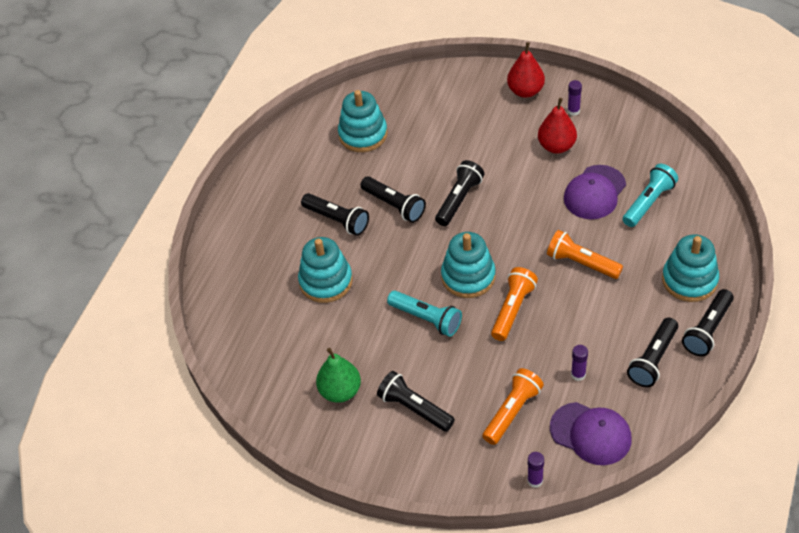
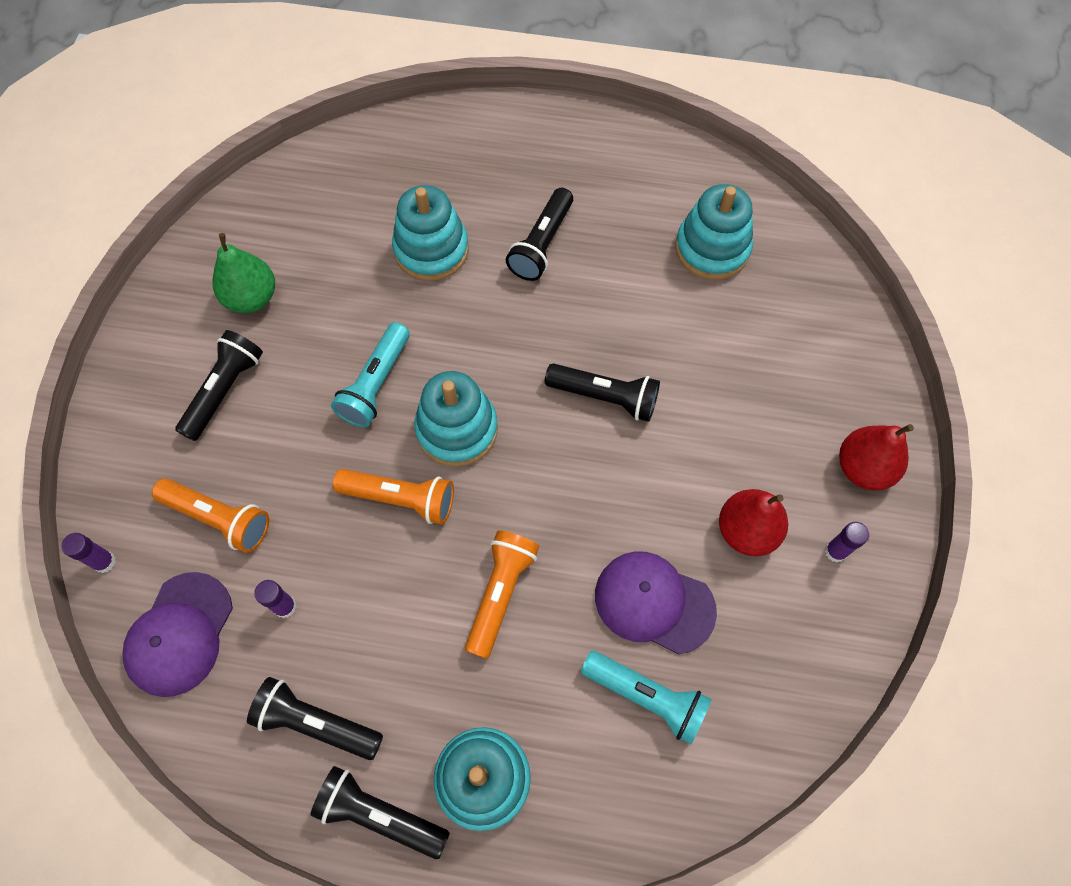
camera: 75 degrees right, 15 degrees up
black flashlight [360,176,426,223] -> none

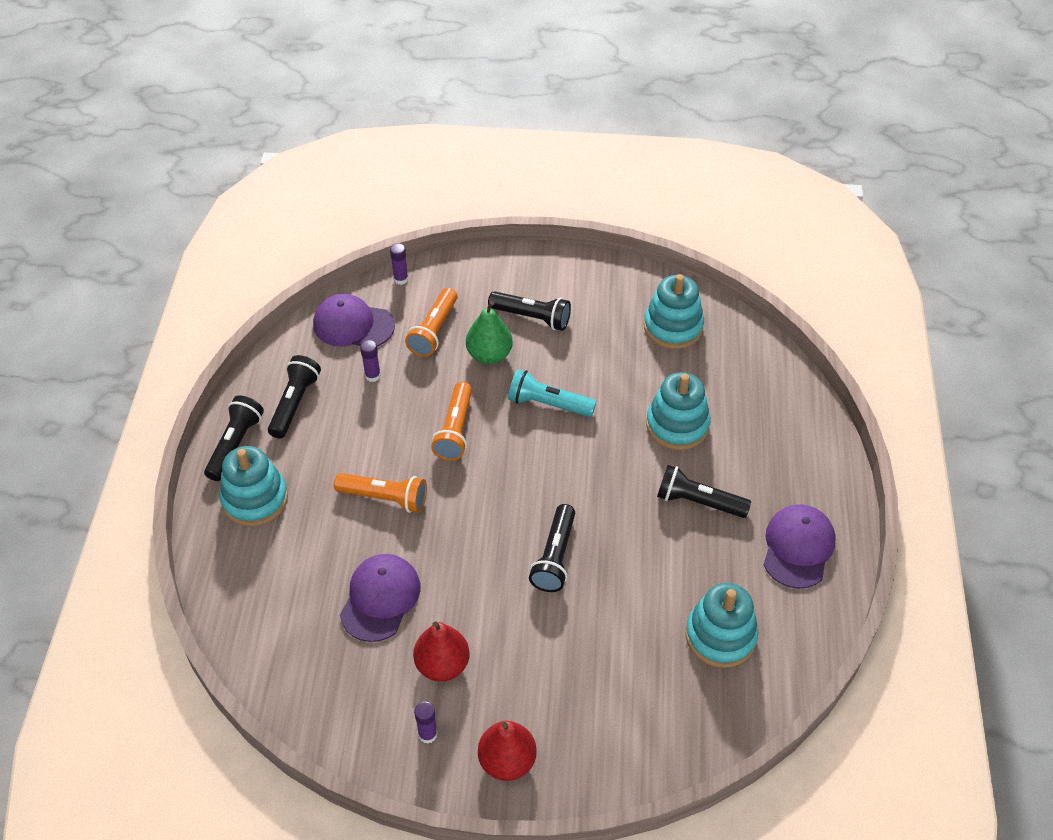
camera: 85 degrees right, 15 degrees down
green pear [213,233,275,313] -> green pear moved to [466,301,513,364]
turquoise stacking toy [414,371,498,467] -> turquoise stacking toy moved to [644,274,704,349]
turquoise flashlight [581,651,712,745] -> none
none -> purple cap [763,504,836,589]

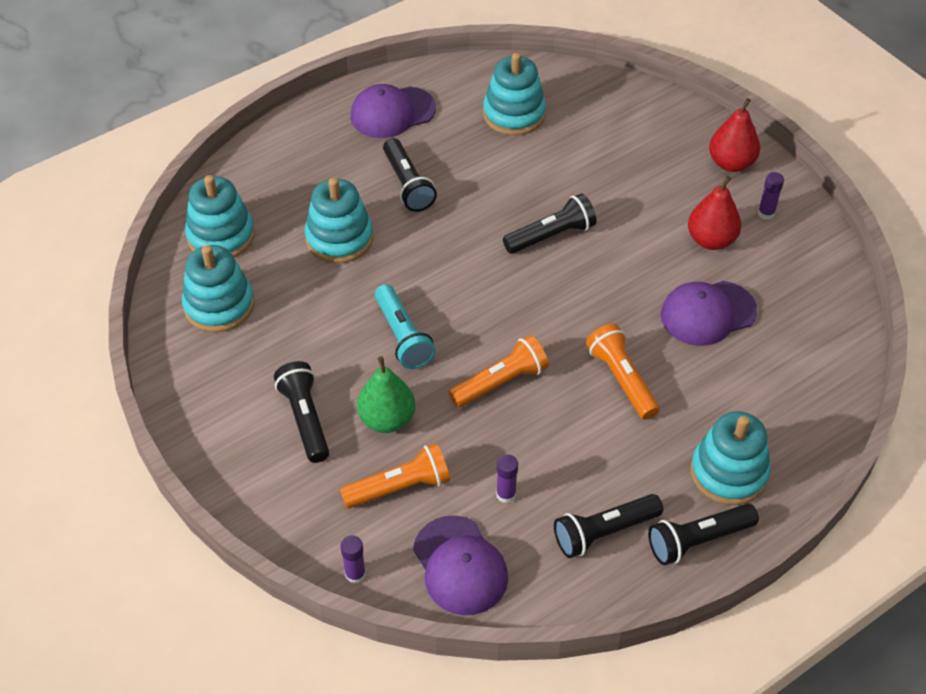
camera: 130 degrees left, 0 degrees up
none -> turquoise stacking toy [185,175,255,257]

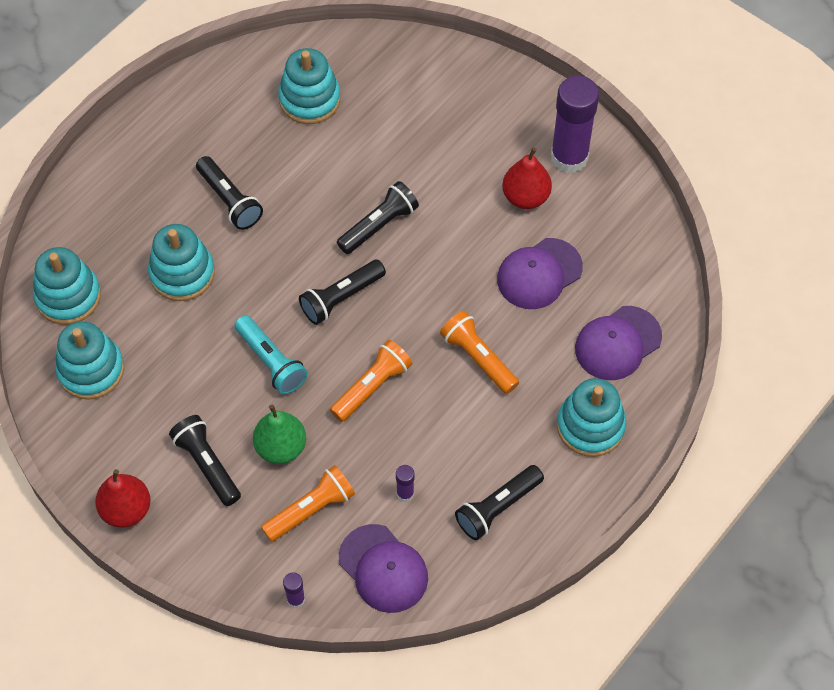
camera: 15 degrees left, 10 degrees up
purple cap [350,84,436,138] -> purple cap moved to [575,306,662,380]
black flashlight [648,504,759,565] -> black flashlight moved to [299,260,386,325]
red pear [709,98,760,172] -> red pear moved to [95,469,151,528]
purple glue stick [758,172,784,220] -> purple glue stick [551,76,599,173], size x2.35

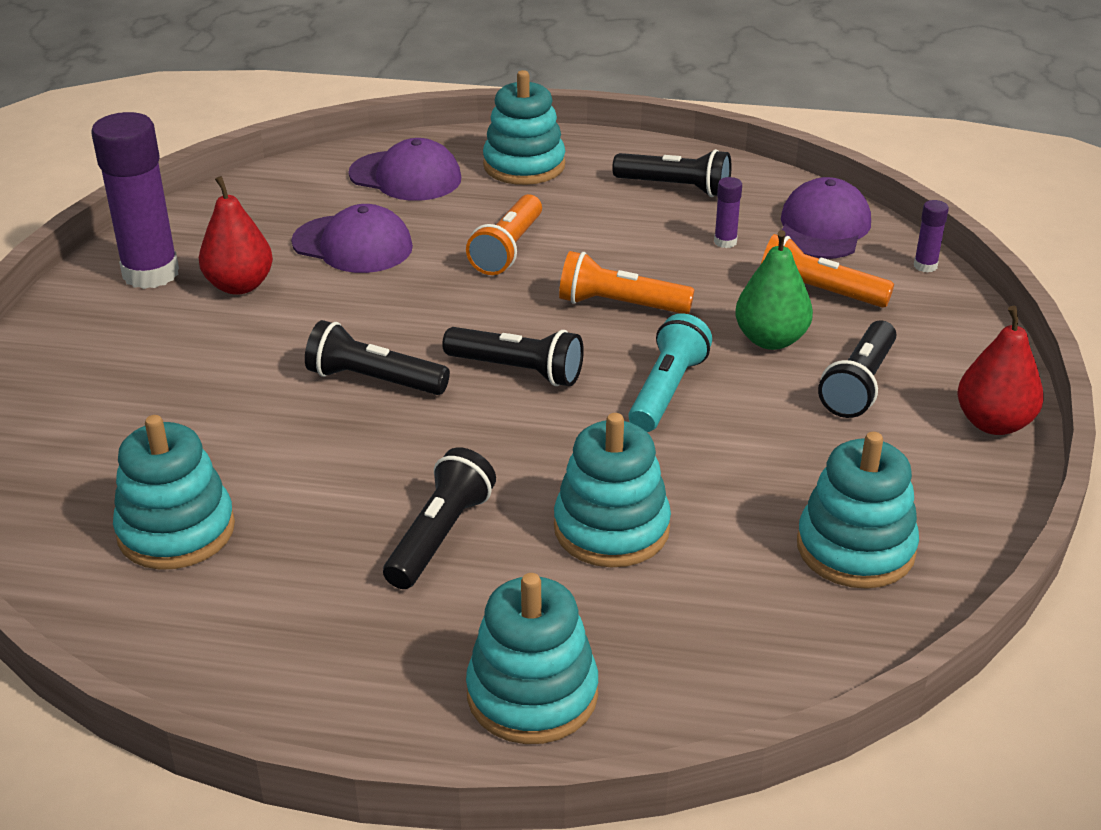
camera: 120 degrees left, 25 degrees down
turquoise stacking toy [33,247,101,325] -> turquoise stacking toy moved to [466,573,598,744]

